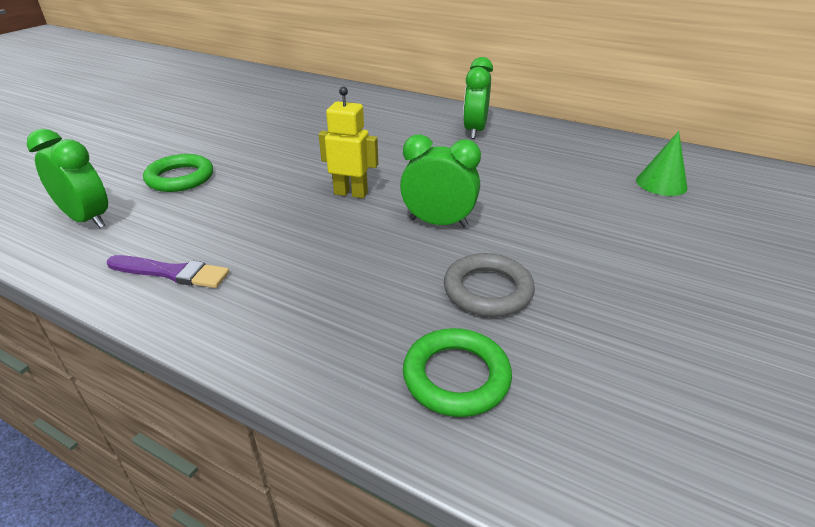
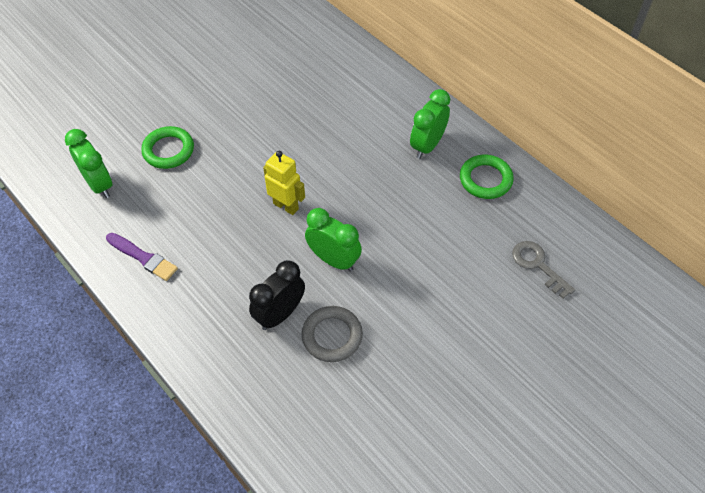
camera: 20 degrees right, 20 degrees up
green ring [403,328,512,417] -> green ring moved to [460,154,514,199]
green cone [636,131,688,196] -> grey key [512,241,575,299]
none -> black clock [249,260,305,330]

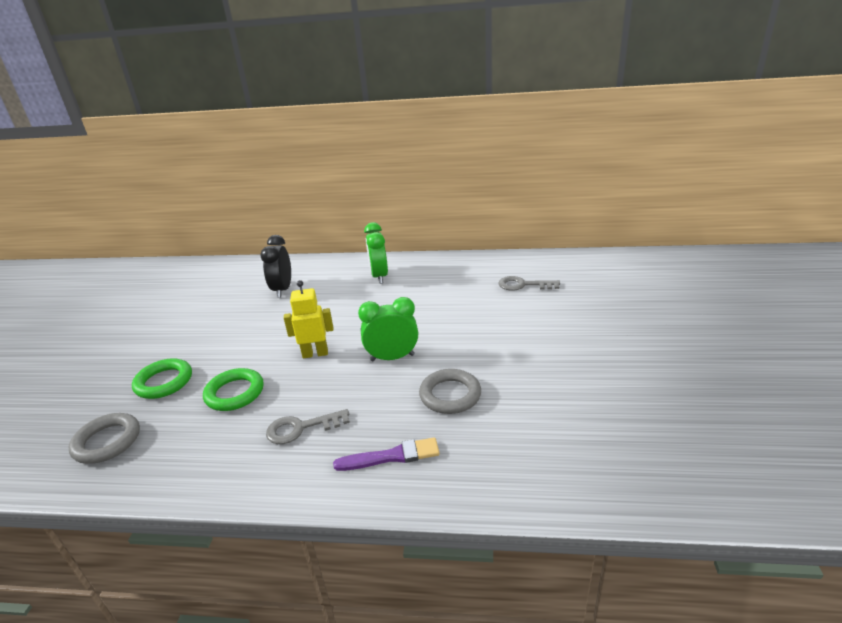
camera: 40 degrees left, 25 degrees down
green clock [65,129,112,198] -> grey ring [69,413,140,464]
purple brush [106,233,178,281] -> purple brush moved to [333,438,440,471]
black clock [249,260,305,330] -> black clock moved to [260,235,291,298]
green ring [460,154,514,199] -> green ring moved to [203,368,264,411]
none -> grey key [266,409,350,444]

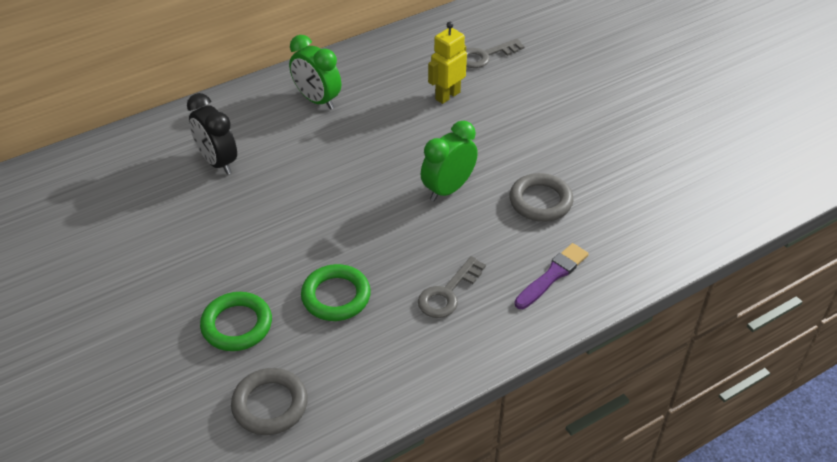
camera: 40 degrees left, 15 degrees up
yellow robot [284,280,333,358] -> yellow robot moved to [428,22,467,104]

